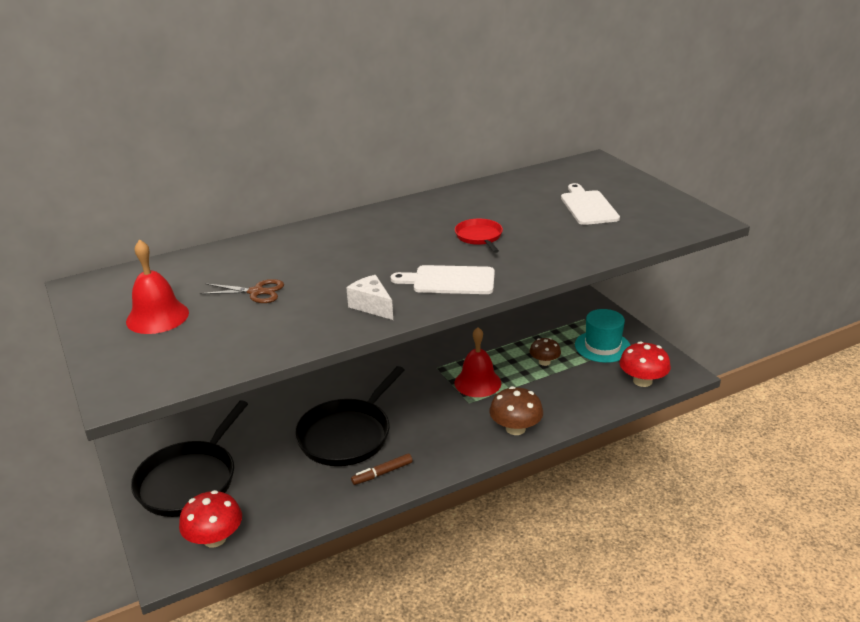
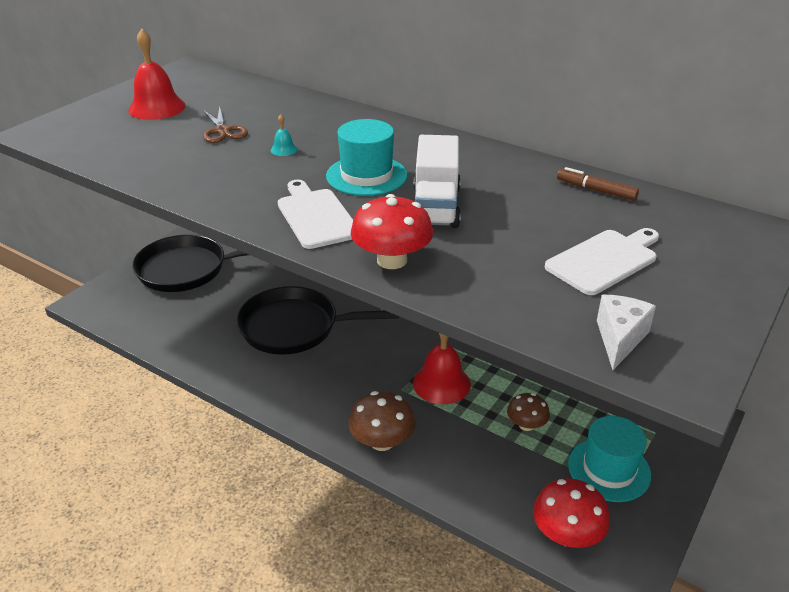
camera: 60 degrees right, 5 degrees up
red mushroom [179,490,242,548] -> red mushroom moved to [351,194,433,269]
white cheese [346,275,393,320] -> white cheese moved to [597,295,656,370]
brown marker [351,454,413,485] -> brown marker moved to [557,167,639,201]
red pan [455,219,503,253] -> white truck [414,135,461,228]
none -> turquoise bell [271,114,298,156]
none -> turquoise hat [326,119,408,196]

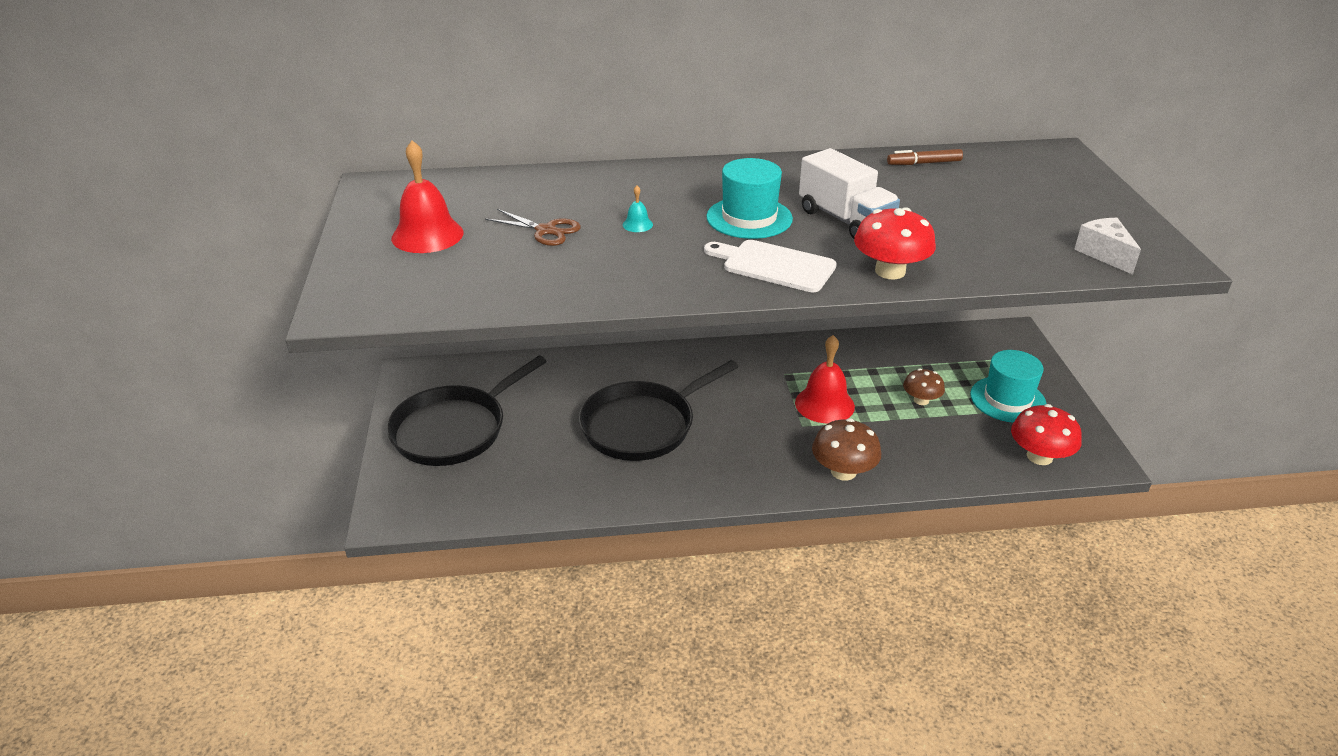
camera: 40 degrees left, 0 degrees up
white cutting board [545,228,659,295] -> none

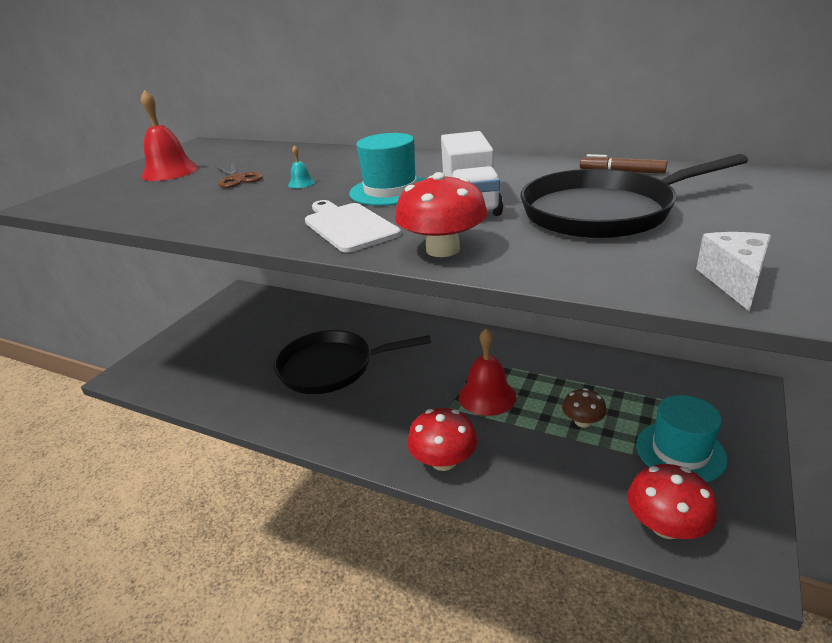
camera: 35 degrees right, 5 degrees down
black pan [387,356,547,466] -> black pan moved to [521,154,748,239]
brown mushroom [812,418,881,481] -> red mushroom [407,408,477,471]

